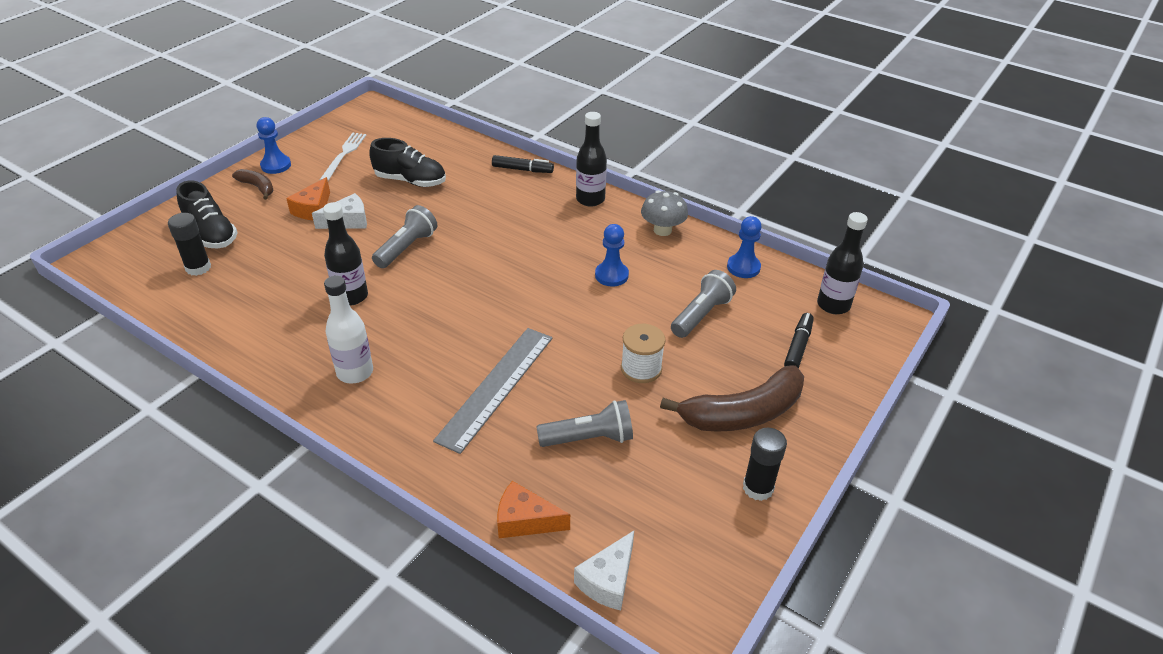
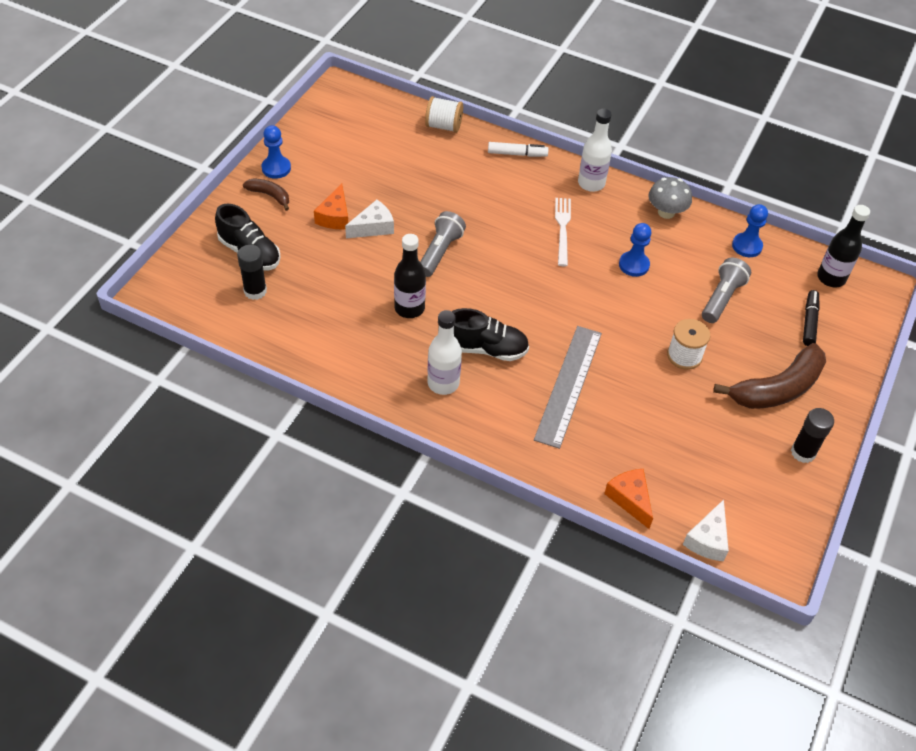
camera: 10 degrees left, 10 degrees up
white fork [320,133,366,181] -> white fork moved to [555,198,571,266]
black shoe [369,138,446,187] -> black shoe moved to [452,308,529,361]
black marker [492,155,554,173] -> white marker [488,142,549,157]
orange cheese [497,481,570,538] -> orange cheese turned 60 degrees clockwise [604,469,653,529]
grey flashlight [536,400,633,447] -> none
black bottle [576,112,607,207] -> white bottle [578,109,612,192]
none -> white spool [425,96,463,133]

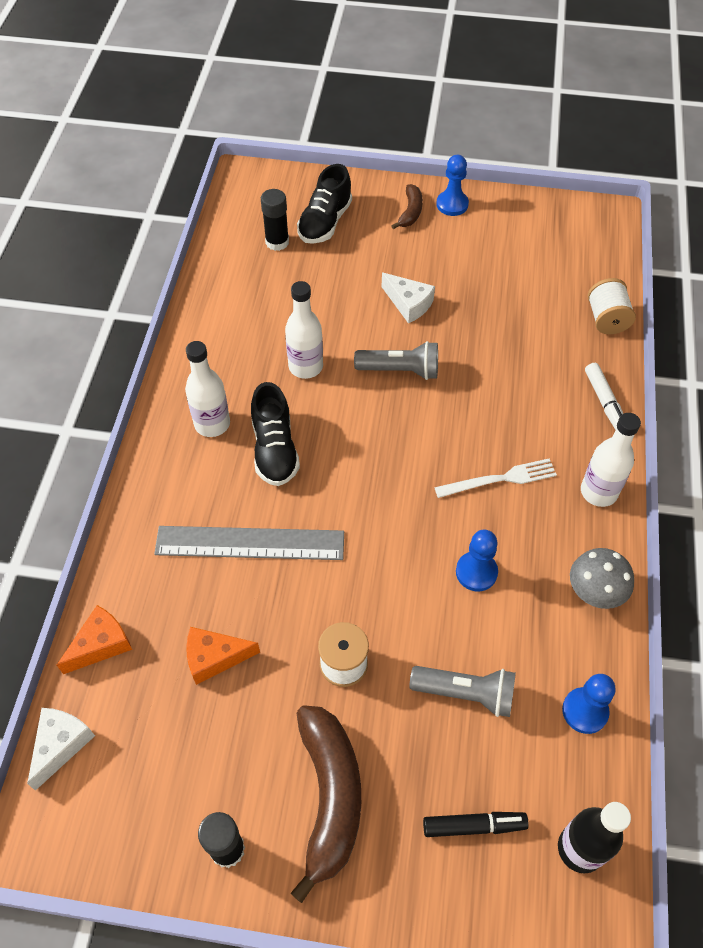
camera: 75 degrees right, 5 degrees up
orange cheese [314,183,348,229] -> orange cheese moved to [186,627,260,685]
black bottle [394,234,426,318] -> white bottle [285,281,323,379]
white cheese [683,499,729,561] -> white cheese turned 105 degrees clockwise [27,708,95,791]
brown banana [713,343,826,409] -> brown banana turned 135 degrees counterclockwise [291,705,361,903]

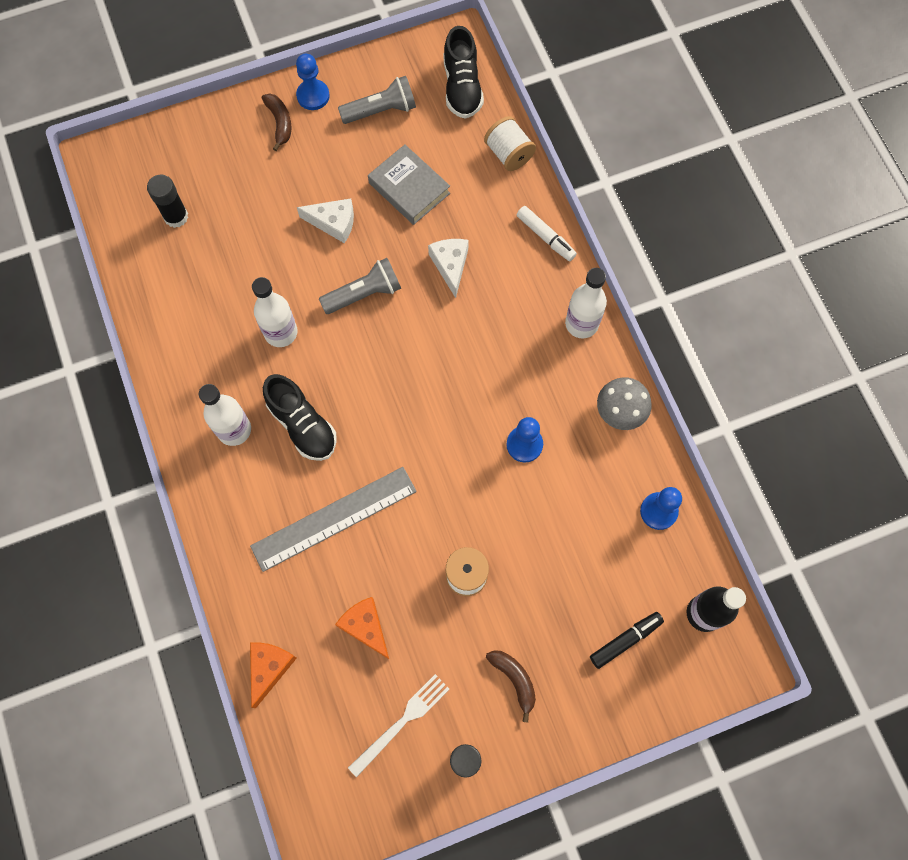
camera: 30 degrees left, 15 degrees up
white cheese [27,708,95,791] -> white cheese moved to [428,239,469,298]
orange cheese [186,627,260,685] -> orange cheese turned 90 degrees clockwise [335,597,389,659]
brown banana [291,705,361,903] -> brown banana [486,650,536,723], size x0.51
black shoe [297,164,352,244] -> black shoe moved to [443,26,484,119]
grey flashlight [409,666,516,717] -> grey flashlight moved to [338,76,416,124]
white fork [434,459,557,498] -> white fork moved to [348,674,449,777]
none -> grey book [368,144,450,225]

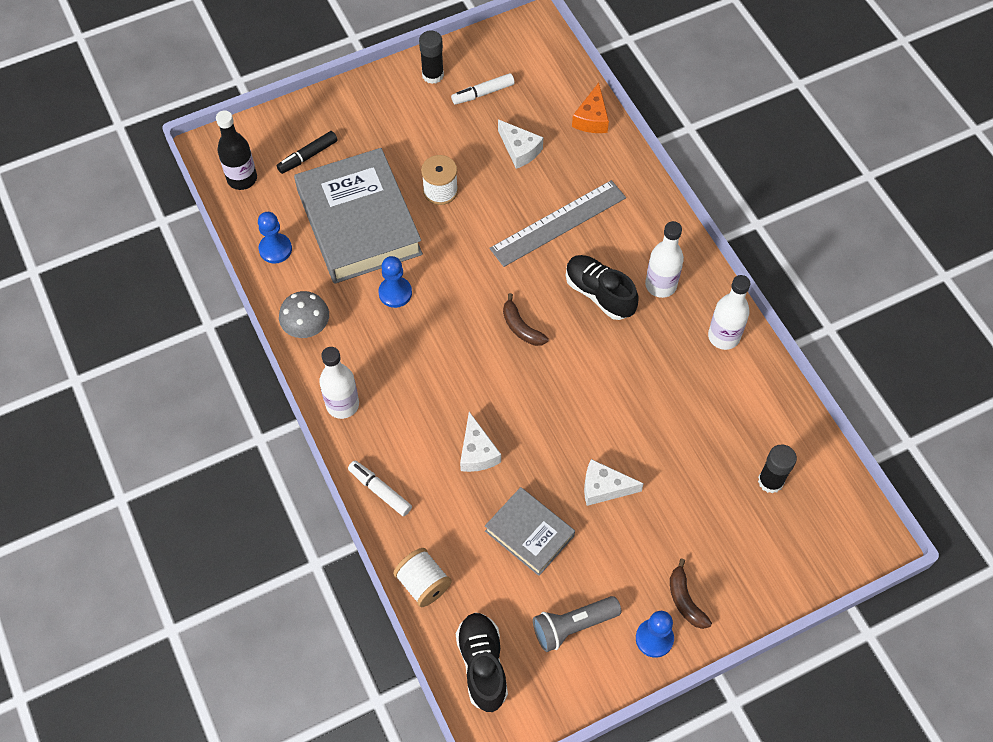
camera: 175 degrees right, 10 degrees down
white bottle [252,277,298,347] -> white bottle moved to [708,275,750,350]
grey flashlight [319,258,401,314] -> none
orange cheese [335,597,389,659] -> white cheese [498,119,543,169]
white fork [348,674,449,777] -> white marker [451,73,515,105]
brown banana [486,650,536,723] -> brown banana moved to [503,293,549,346]
none -> grey book [294,148,423,284]

